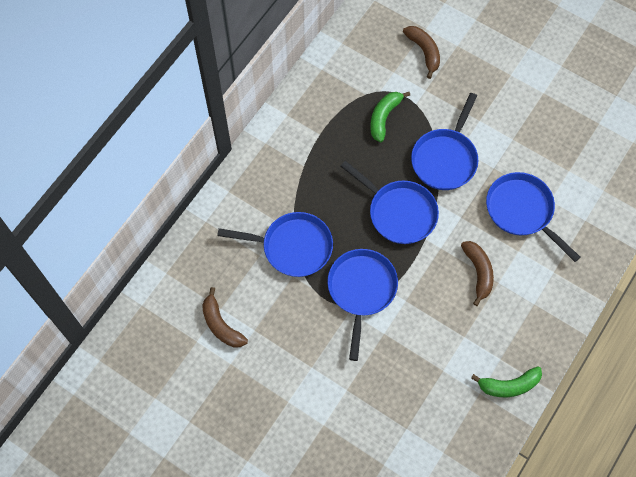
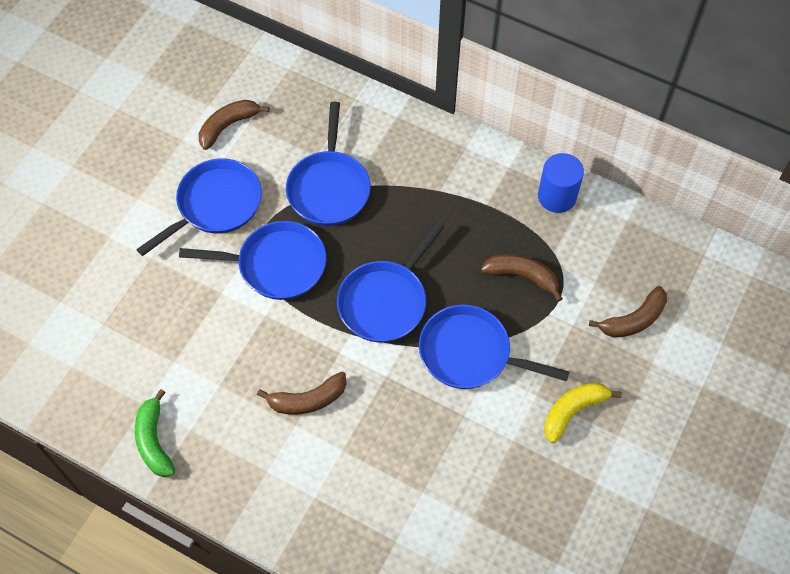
camera: 85 degrees right, 5 degrees down
green banana [370,92,410,142] -> brown banana [481,254,563,302]
blue pan [486,172,581,262] -> blue pan moved to [136,158,262,256]
none -> blue cylinder [538,153,584,213]
none -> yellow banana [544,382,622,443]

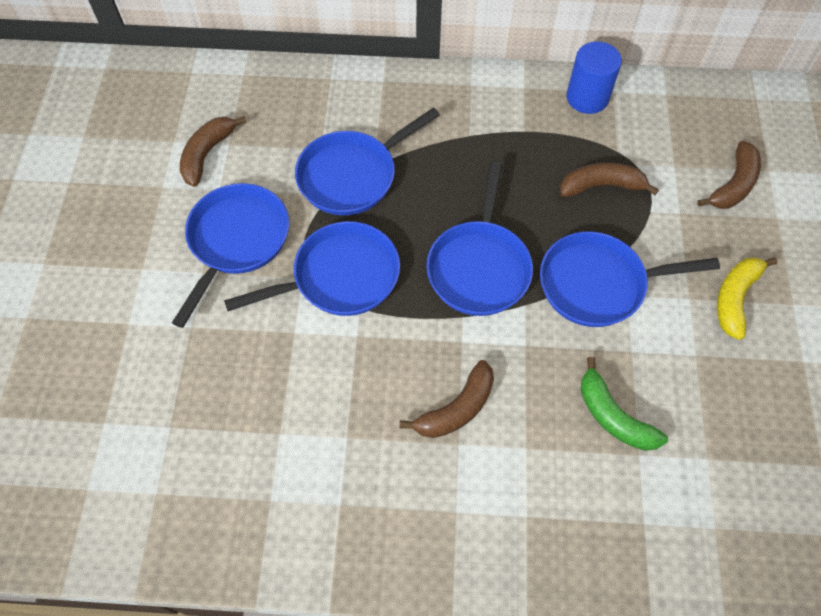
camera: 25 degrees left, 0 degrees up
green banana [135,389,175,477] -> green banana moved to [581,357,668,451]
blue pan [286,102,371,226] -> blue pan turned 75 degrees clockwise [295,108,440,215]

